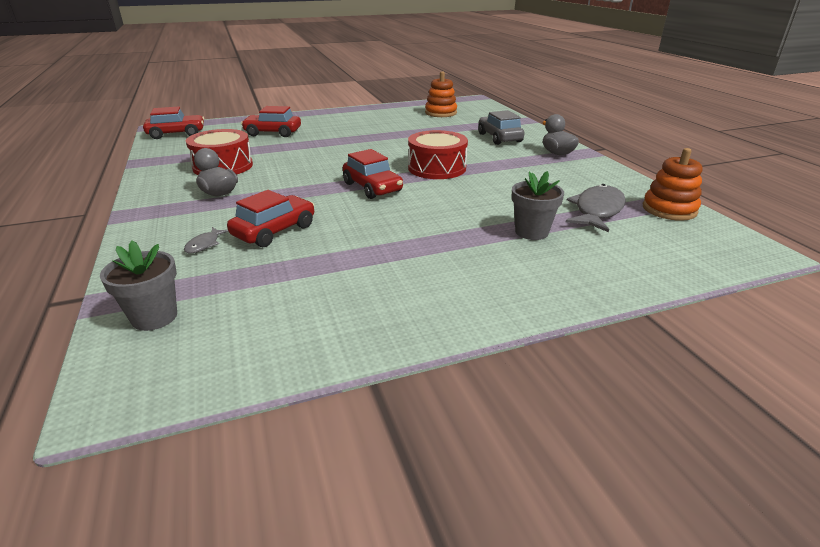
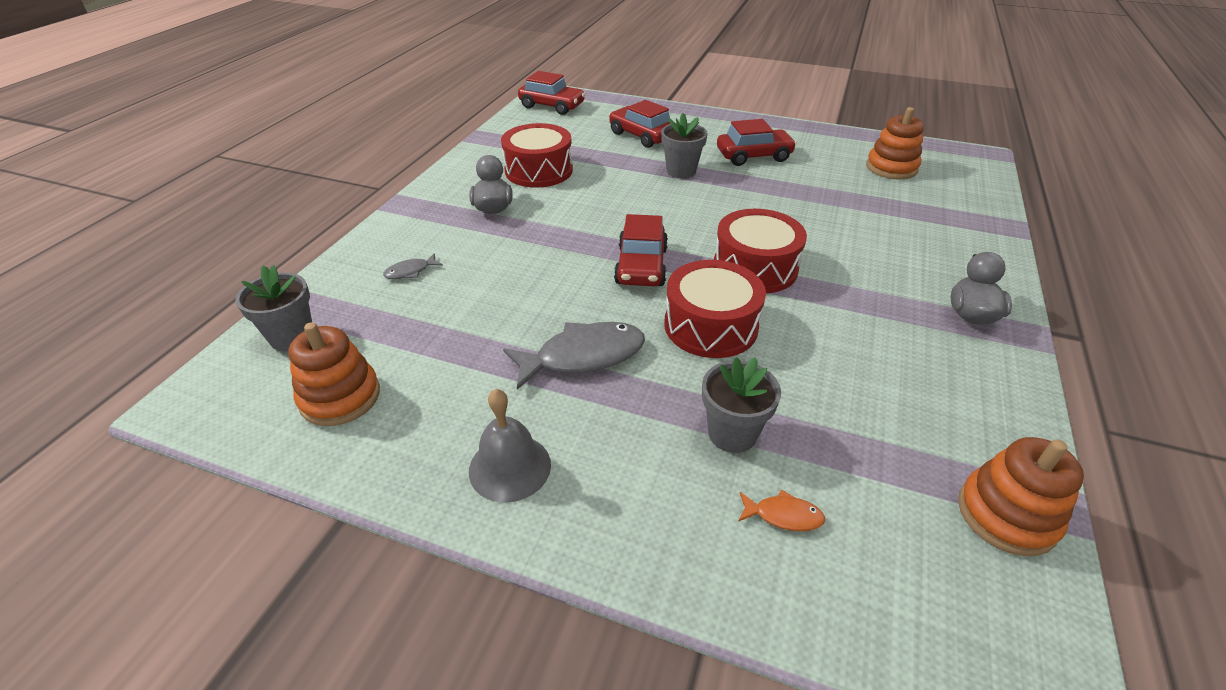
camera: 40 degrees right, 10 degrees up
red car [227,190,314,247] -> red car moved to [717,119,797,166]
grey car [478,110,524,145] -> none
grey fish [565,184,626,232] -> grey fish moved to [503,322,645,390]
none -> orange stacking toy [288,322,380,426]
none -> grey bell [469,389,551,503]
none -> grey flower pot [661,113,708,178]
none -> red drum [664,260,766,358]
none -> orange fish [738,489,825,531]

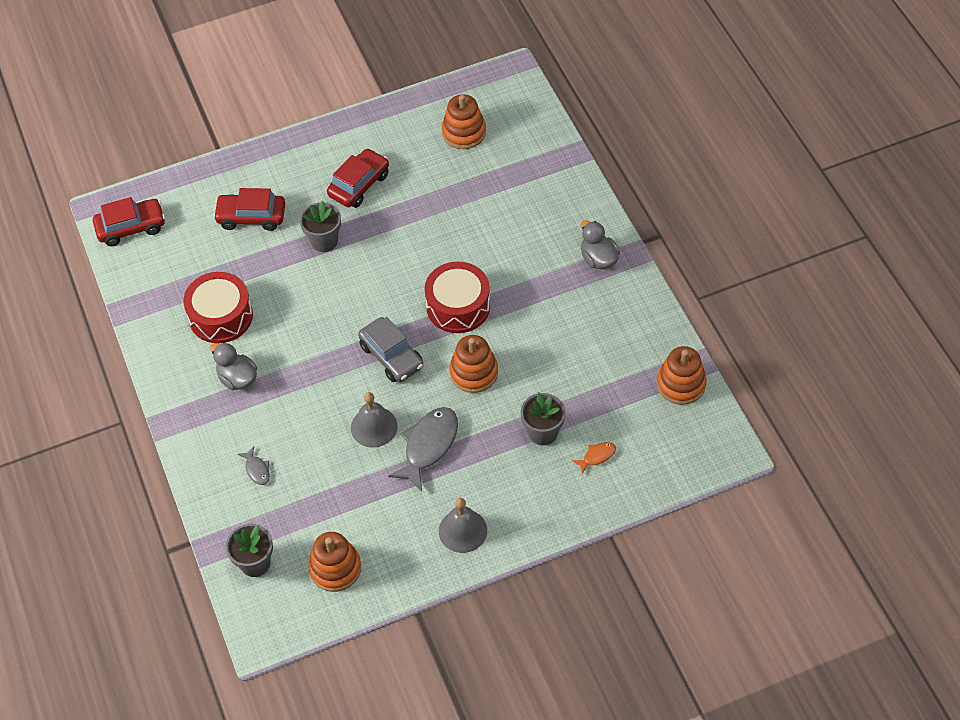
camera: 40 degrees left, 15 degrees up
grey fish [383,253,443,279] -> grey fish turned 45 degrees counterclockwise [238,447,270,485]
red car [614,214,668,286] -> grey car [358,317,424,382]
red drum [664,260,766,358] -> orange stacking toy [449,335,498,393]
none -> grey bell [351,392,398,448]

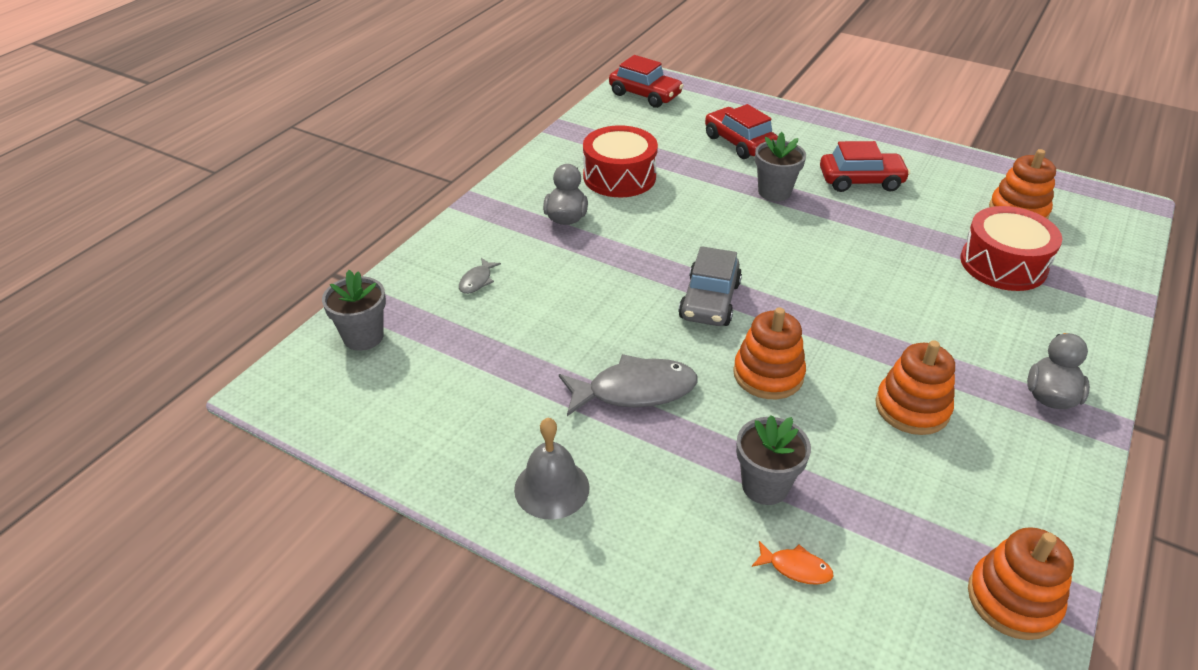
camera: 50 degrees right, 15 degrees down
orange stacking toy [308,532,361,592] -> orange stacking toy moved to [875,340,955,435]
grey bell [351,392,398,448] -> none
red drum [425,262,490,333] -> red drum moved to [960,206,1062,291]

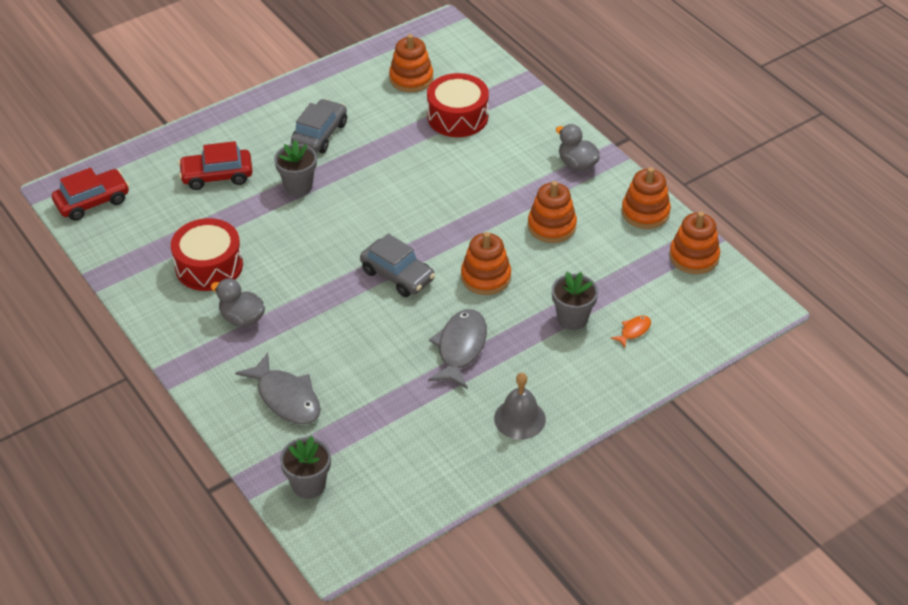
camera: 65 degrees left, 5 degrees up
grey fish [459,258,501,294] -> grey fish [235,352,321,424], size x2.10
red car [820,141,910,192] -> grey car [291,99,347,153]
none -> orange stacking toy [622,167,671,229]

